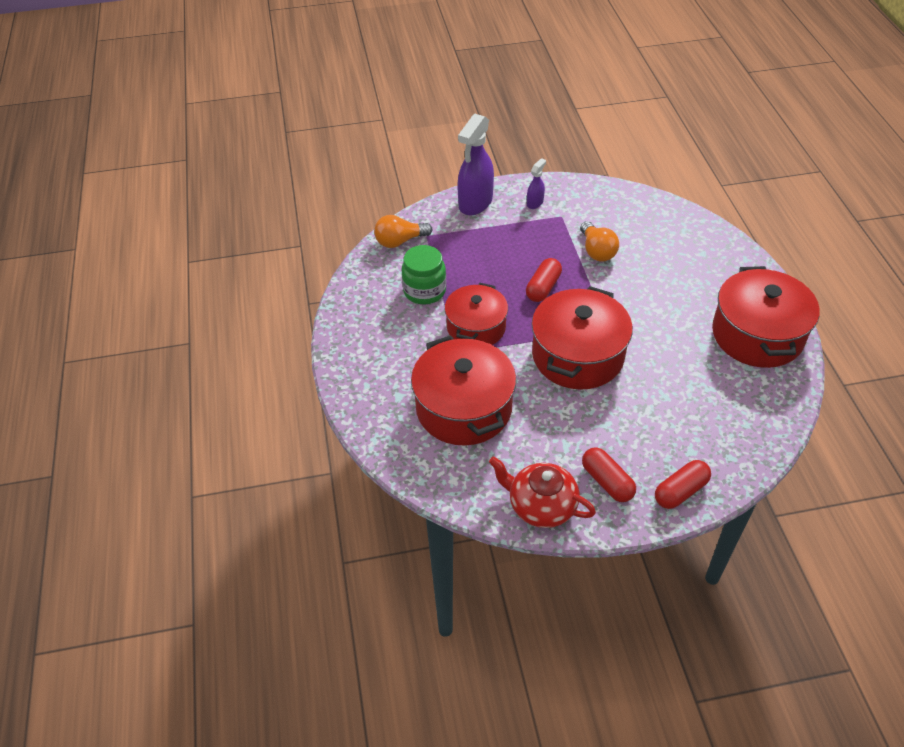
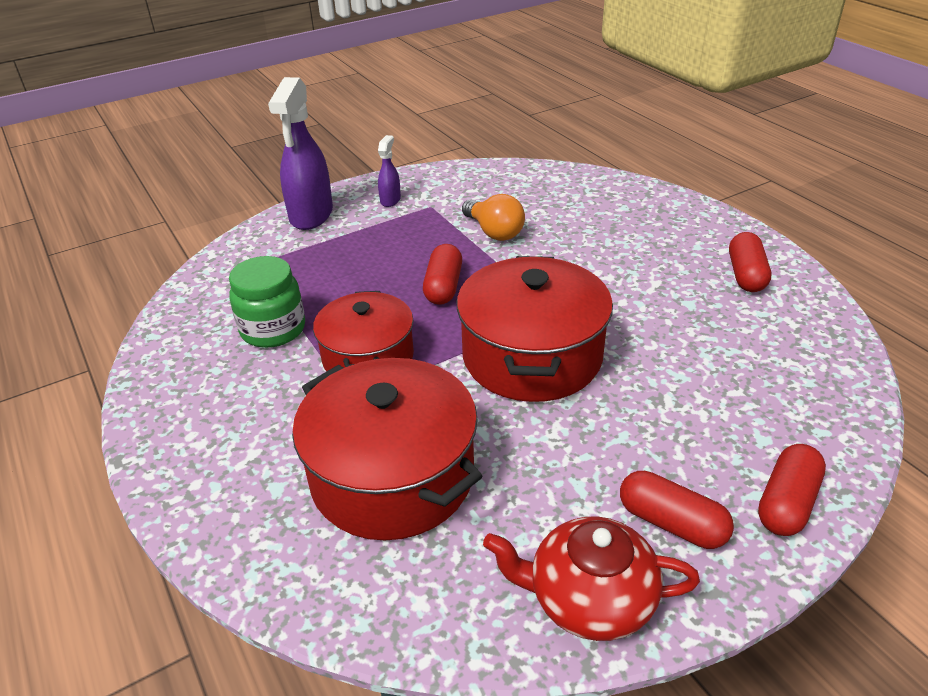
camera: 20 degrees left, 10 degrees down
orange light bulb [374,215,432,248] -> none
red pot [712,266,820,368] -> red capsule [729,232,771,292]

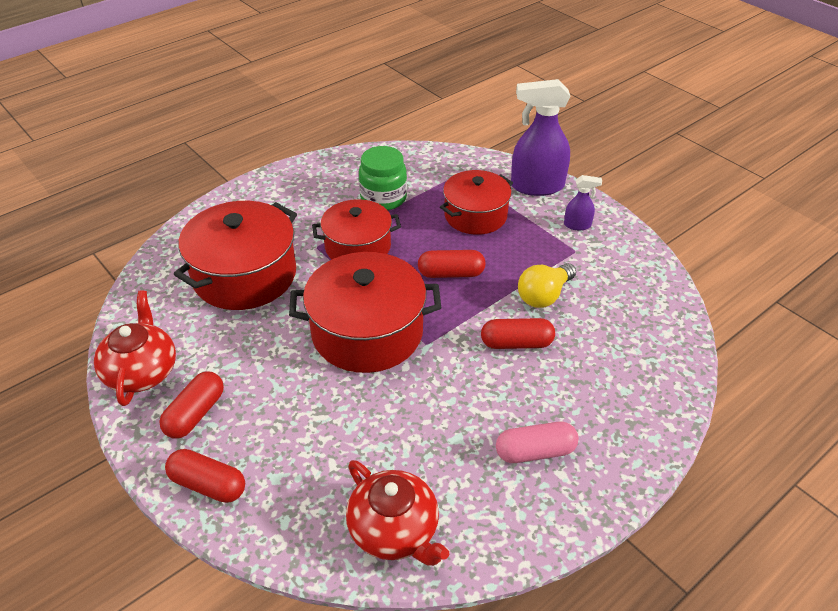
camera: 80 degrees right, 5 degrees up
orange light bulb [462,194,525,241] -> yellow light bulb [518,263,576,308]
red capsule [729,232,771,292] -> red capsule moved to [481,318,555,349]
none -> red teapot [346,460,449,566]
none -> red pot [440,170,513,235]
none -> pink capsule [496,422,579,463]

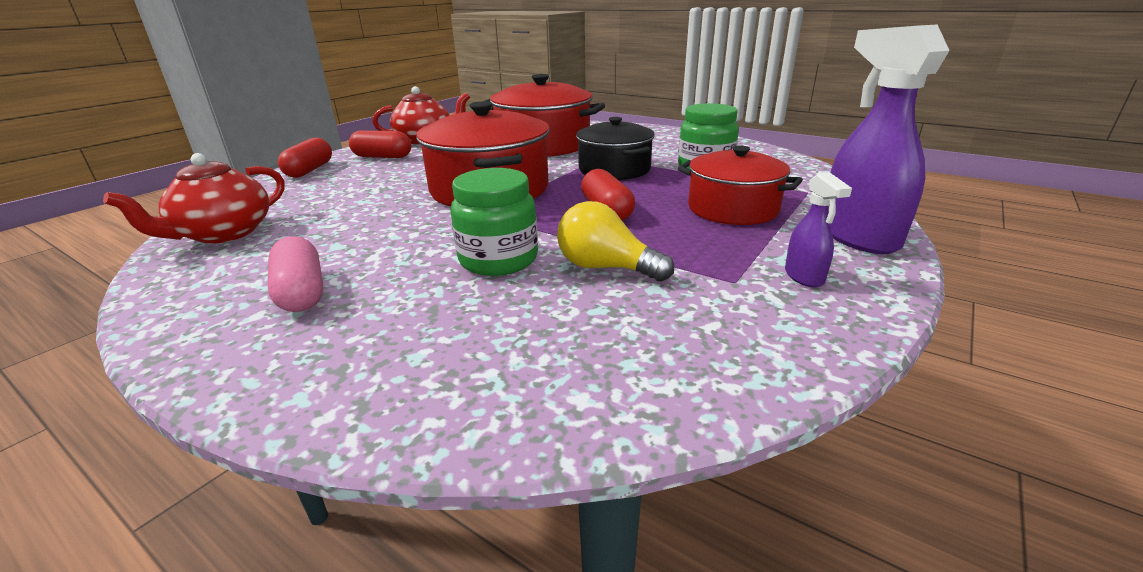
camera: 75 degrees right, 15 degrees down
red pot [312,199,401,260] -> black pot [576,117,655,180]
red capsule [481,318,555,349] -> green jar [450,168,538,276]

